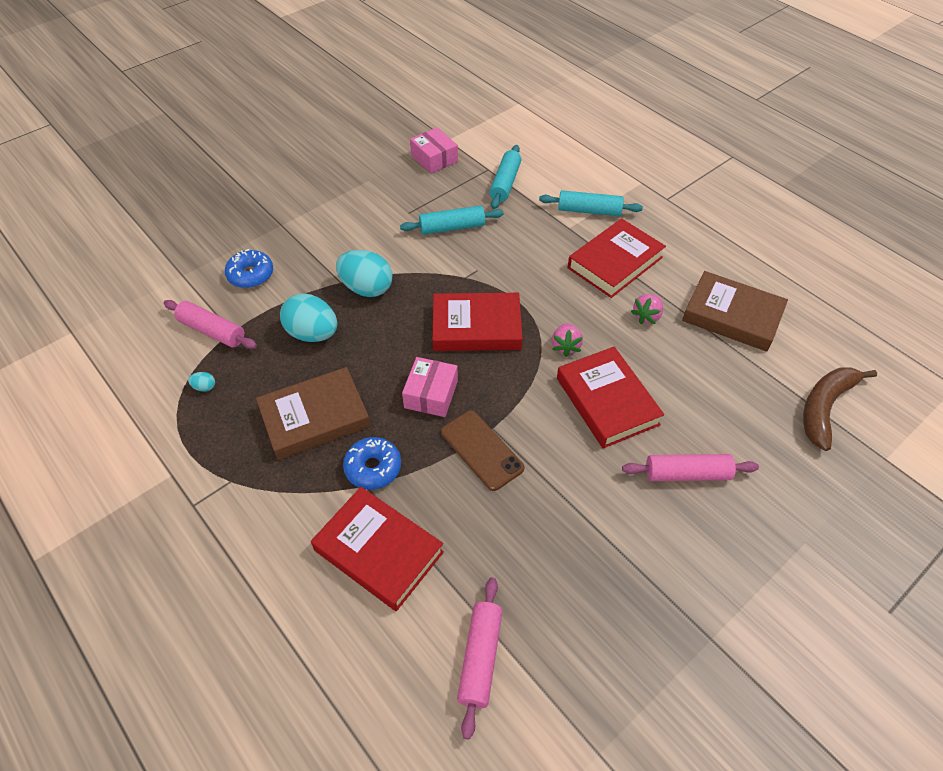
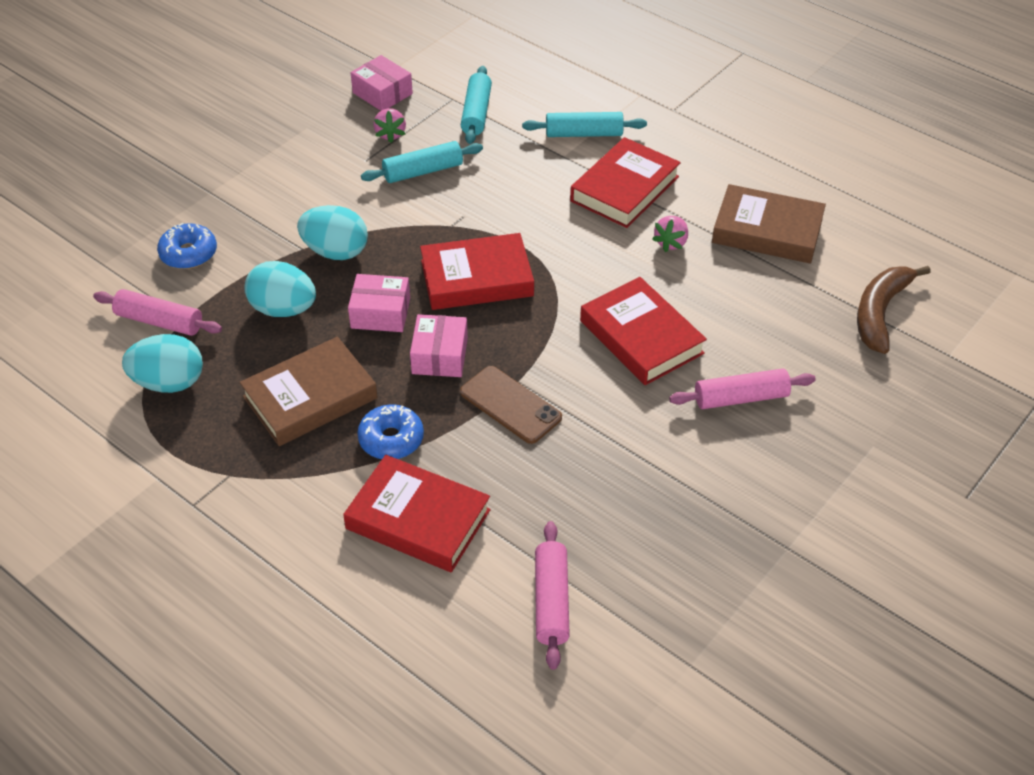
camera: 10 degrees left, 5 degrees down
turquoise egg [188,372,215,392] -> turquoise egg [122,334,203,393], size x2.48
pink strawberry [552,323,583,357] -> pink strawberry moved to [374,108,406,143]
none -> pink box [348,274,410,332]

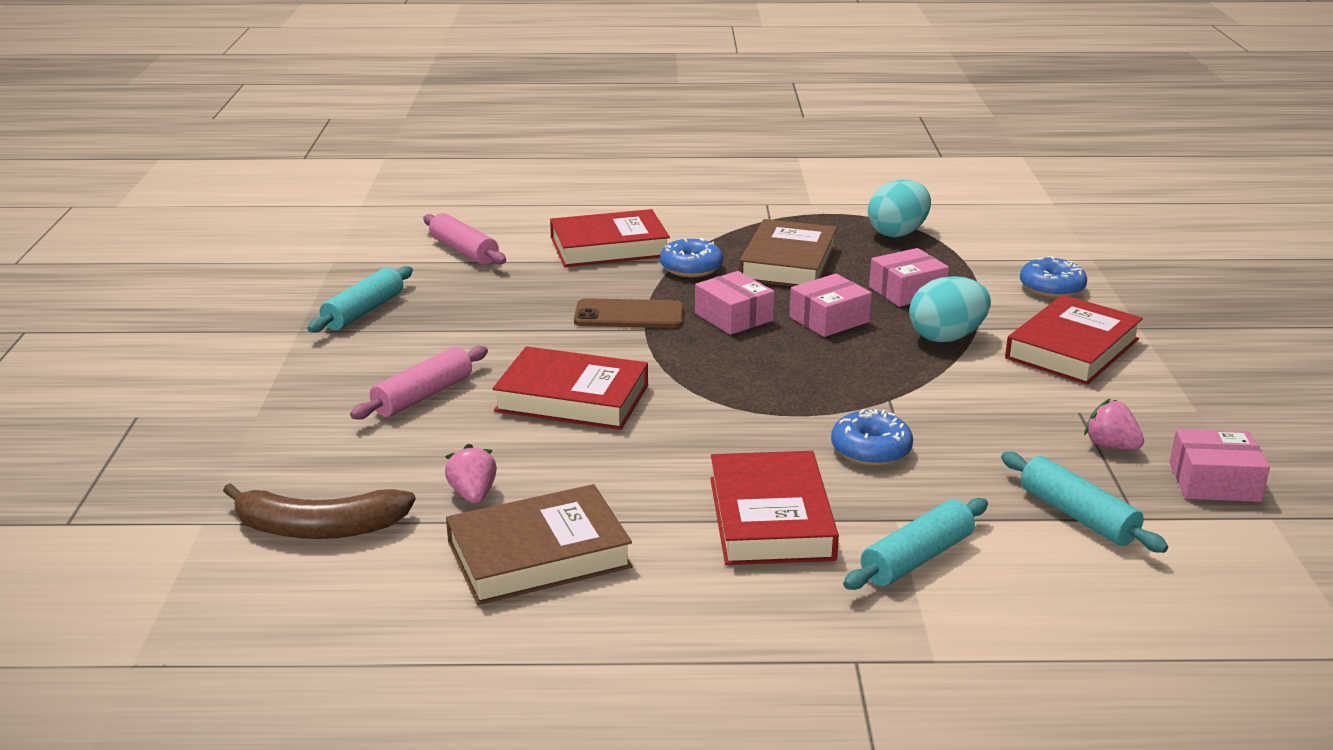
camera: 140 degrees right, 20 degrees down
pink rolling pin [93,289,222,336] -> none
turquoise egg [244,261,316,317] -> pink box [869,248,949,307]
turquoise rolling pin [361,141,483,183] -> turquoise rolling pin moved to [307,266,413,333]
red book [420,233,534,310] -> red book moved to [1005,295,1143,385]
pink strawberry [652,216,688,252] -> pink strawberry moved to [445,444,497,503]
brown banana [857,266,931,354] -> brown banana turned 105 degrees clockwise [223,483,416,539]
none -> blue donut [831,409,913,466]

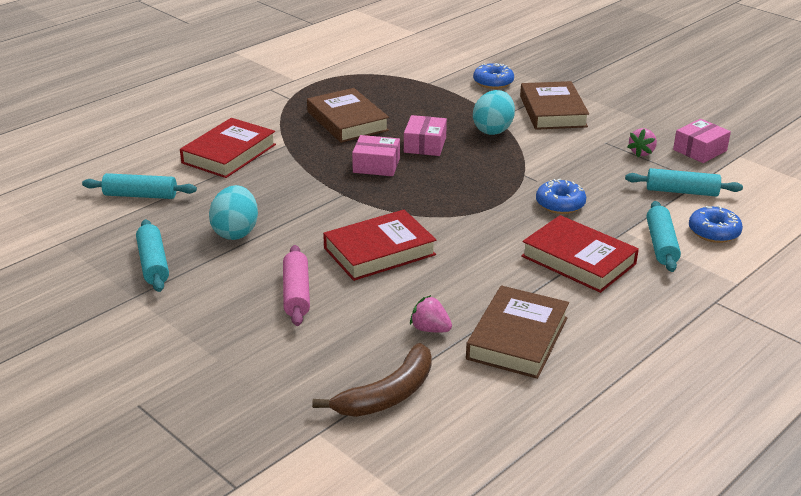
camera: 45 degrees left, 5 degrees up
pink rolling pin [423,213,506,265] -> turquoise rolling pin [82,173,197,199]
brown phone [574,298,684,328] -> none
blue donut [660,238,723,277] -> blue donut moved to [689,206,743,243]
turquoise egg [868,180,931,237] -> turquoise egg moved to [209,185,258,240]
pink box [869,248,949,307] -> none
red book [1005,295,1143,385] -> brown book [520,81,589,130]
pink strawberry [1084,398,1144,450] -> pink strawberry turned 60 degrees counterclockwise [627,128,657,157]

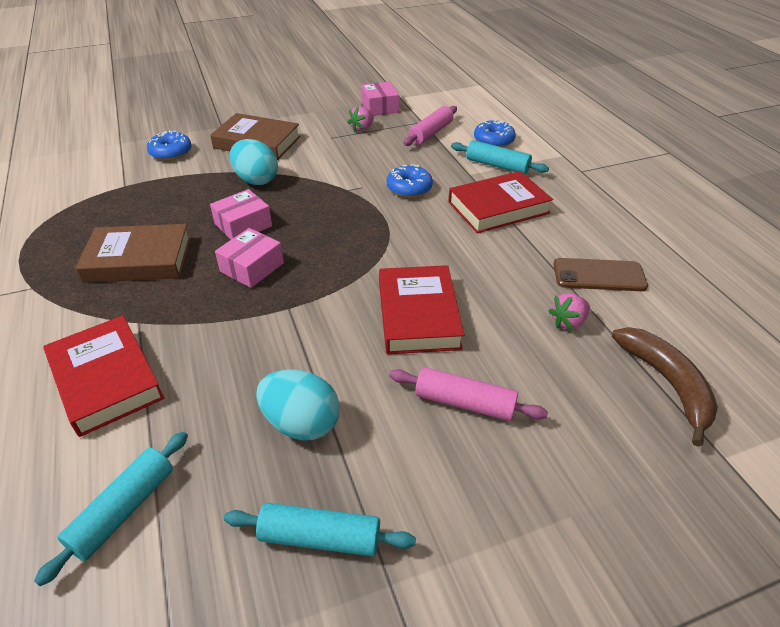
camera: 65 degrees left, 10 degrees up
pink box [404,115,447,156] -> pink box turned 75 degrees counterclockwise [210,189,272,240]
brown book [466,285,569,379] -> brown phone [553,258,648,291]
turquoise rolling pin [625,168,743,197] -> pink rolling pin [403,106,457,146]
pink strawberry [627,128,657,157] -> pink strawberry turned 75 degrees clockwise [347,106,374,132]

